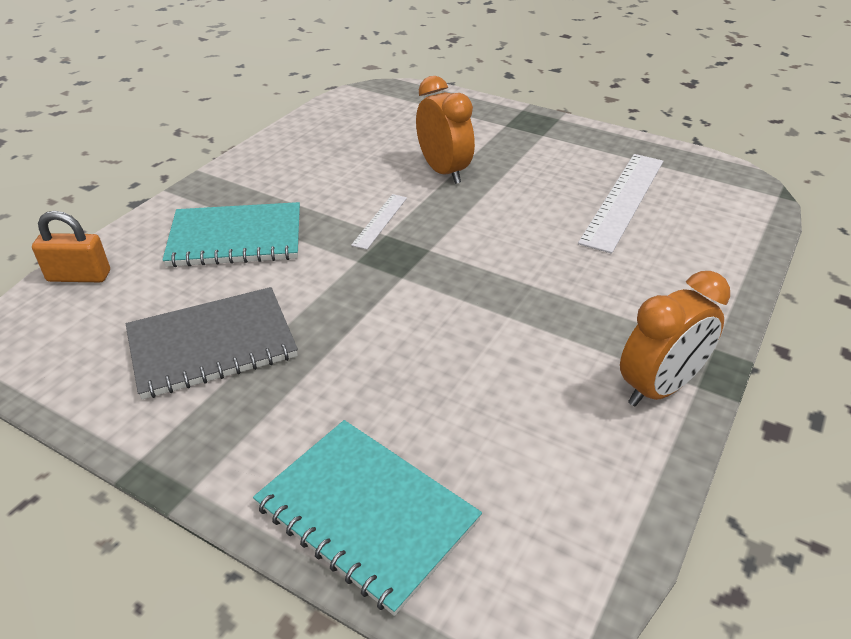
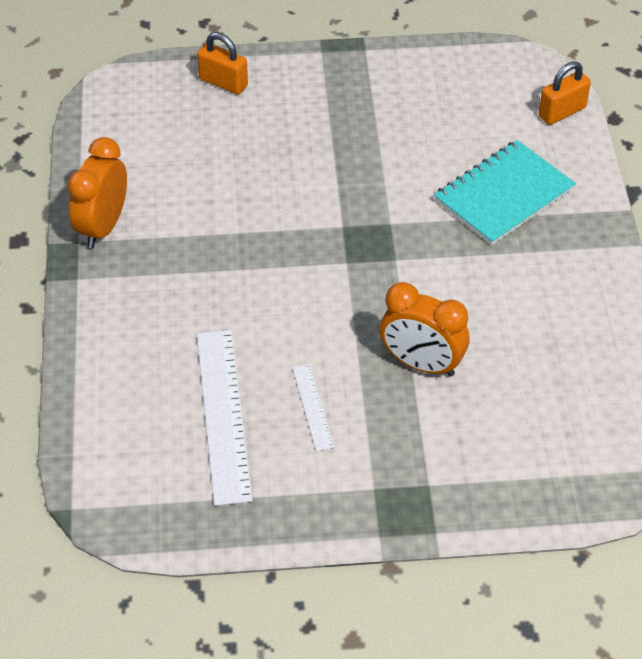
camera: 145 degrees right, 10 degrees up
grey notebook [126,287,298,399] -> none
turquoise notebook [253,420,482,616] -> orange padlock [197,32,248,94]
white ruler [351,194,407,250] -> white ruler moved to [292,364,334,451]

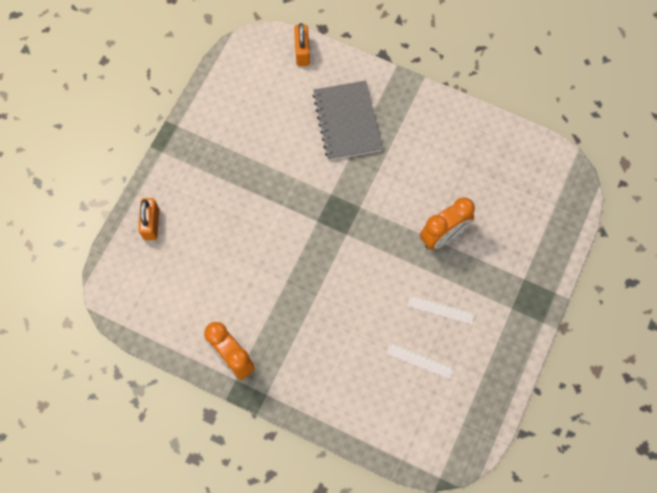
camera: 60 degrees left, 20 degrees up
orange padlock [197,32,248,94] -> orange padlock turned 60 degrees counterclockwise [138,198,159,240]
white ruler [197,330,252,506] -> white ruler [386,343,454,379], size x0.50
turquoise notebook [434,140,576,245] -> grey notebook [313,81,382,160]

